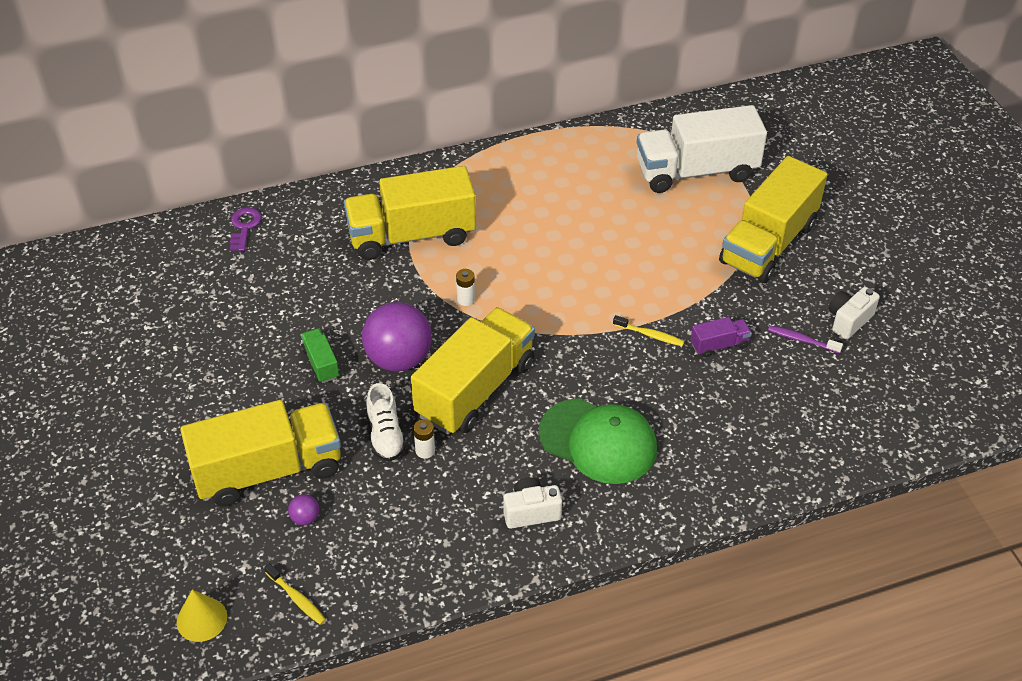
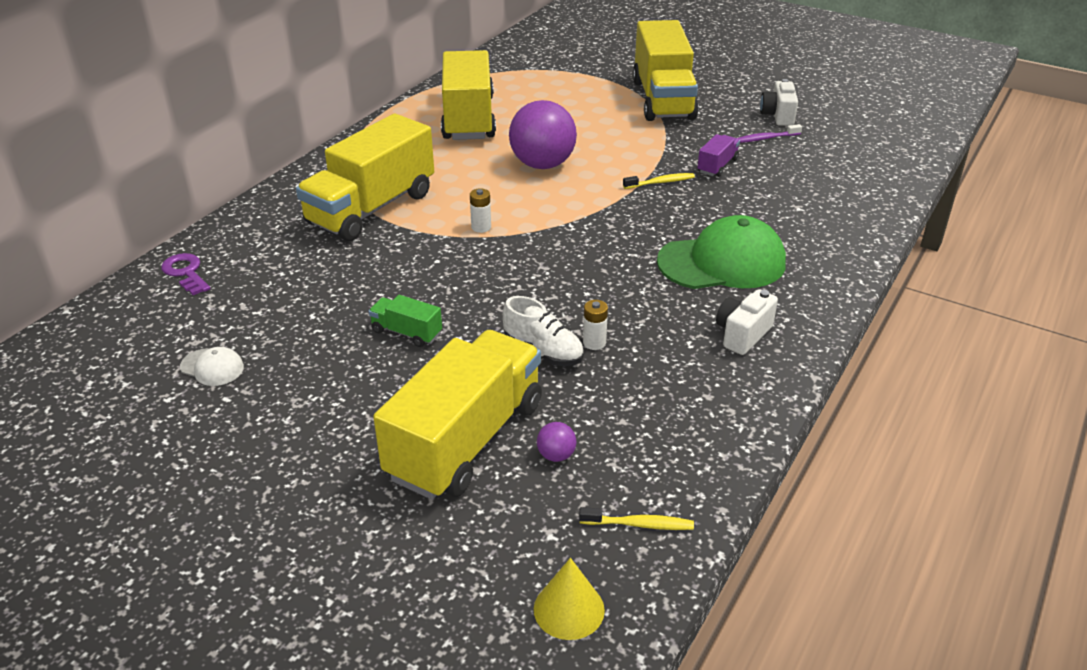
camera: 40 degrees left, 10 degrees down
purple ball [362,302,432,372] -> purple ball moved to [509,100,577,169]
yellow truck [411,307,535,435] -> yellow truck moved to [441,50,496,140]
white truck [637,105,767,193] -> none
none -> white cap [180,347,244,386]

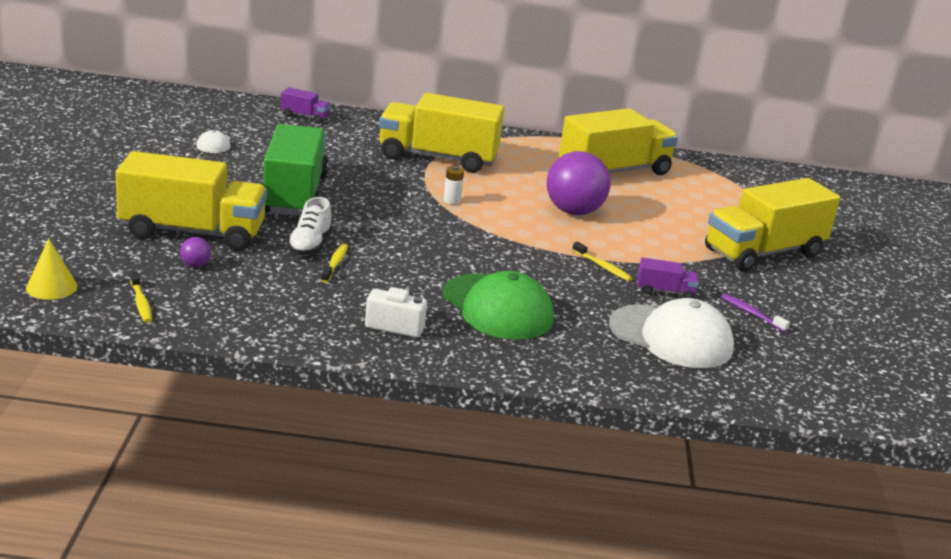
camera: 60 degrees right, 10 degrees down
purple key [161,253,211,295] -> purple truck [281,87,331,123]
green truck [369,295,442,347] -> green truck [263,124,329,216], size x2.35
white battery [583,300,608,350] -> yellow toothbrush [321,243,348,283]
white camera [760,79,798,126] -> none
none -> white cap [609,298,734,368]

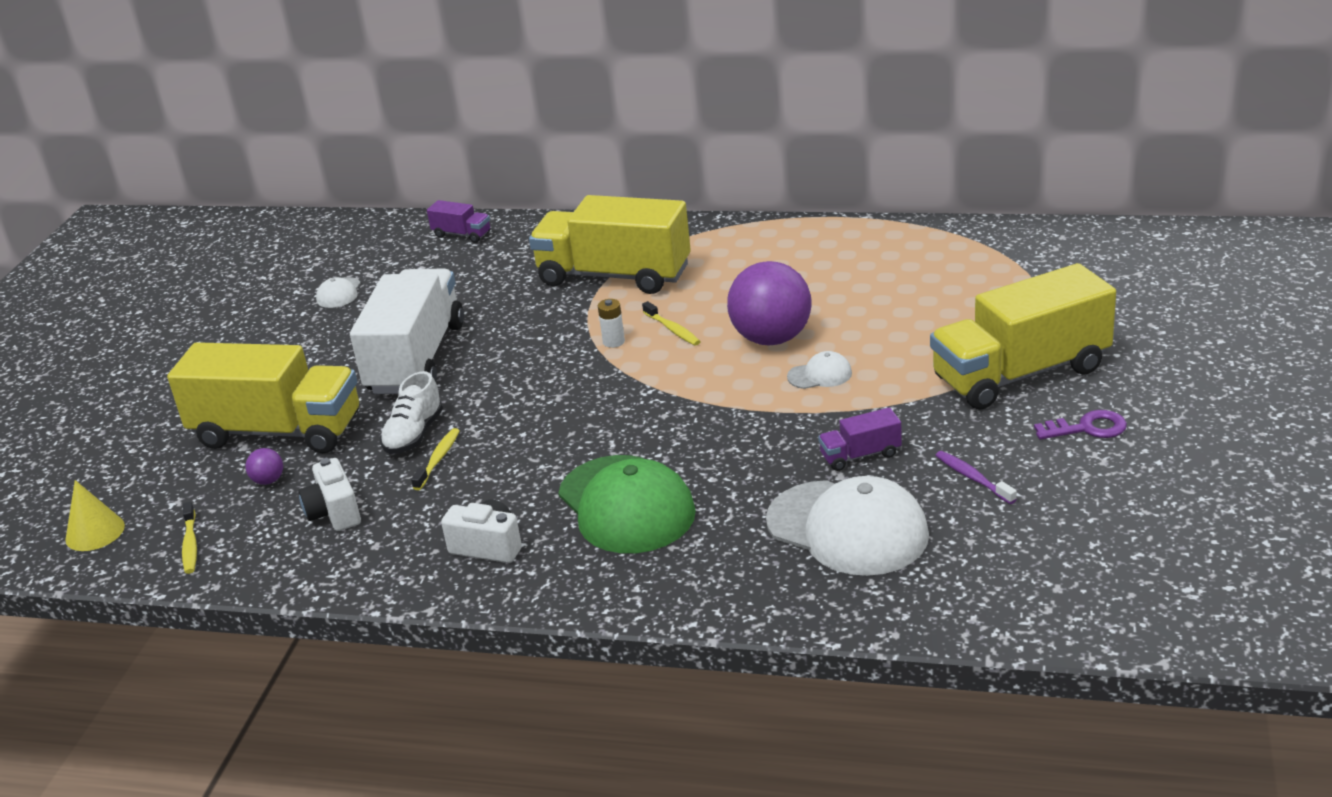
camera: 15 degrees right, 5 degrees up
green truck [263,124,329,216] -> white truck [350,268,464,394]
yellow truck [559,108,678,175] -> none
yellow toothbrush [572,242,632,281] -> yellow toothbrush moved to [642,301,701,346]
purple truck [637,257,699,298] -> purple truck turned 150 degrees clockwise [818,407,902,471]
none -> white camera [298,458,361,531]
none -> white cap [787,351,852,389]
none -> purple key [1034,410,1127,440]

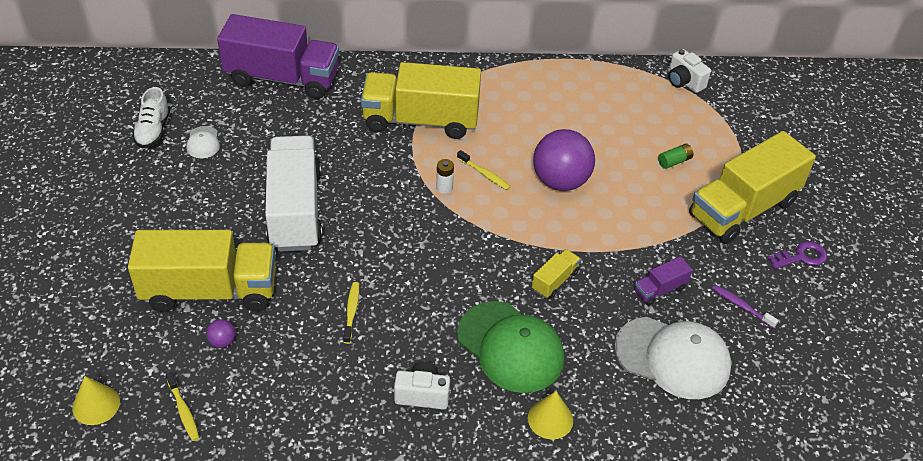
camera: 20 degrees left, 15 degrees up
white camera [298,458,361,531] -> white camera moved to [668,49,711,93]
white shoe [380,371,443,454] -> white shoe moved to [132,87,170,148]
purple truck [427,200,491,243] -> purple truck [217,14,339,99], size x2.35
white cap [787,351,852,389] -> none
none -> yellow cone [528,391,573,439]
none -> yellow truck [532,249,581,298]
none -> green battery [658,144,693,169]

